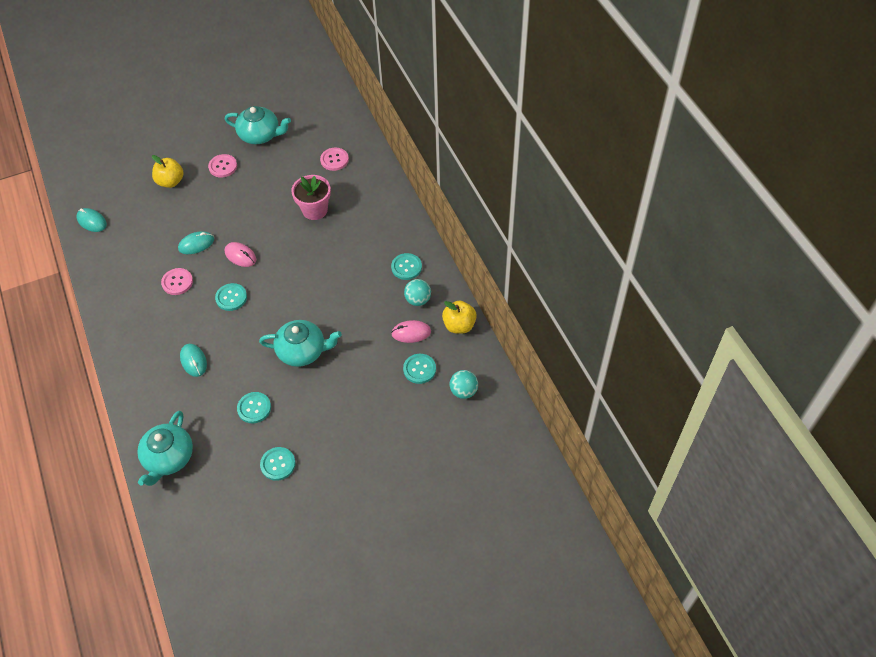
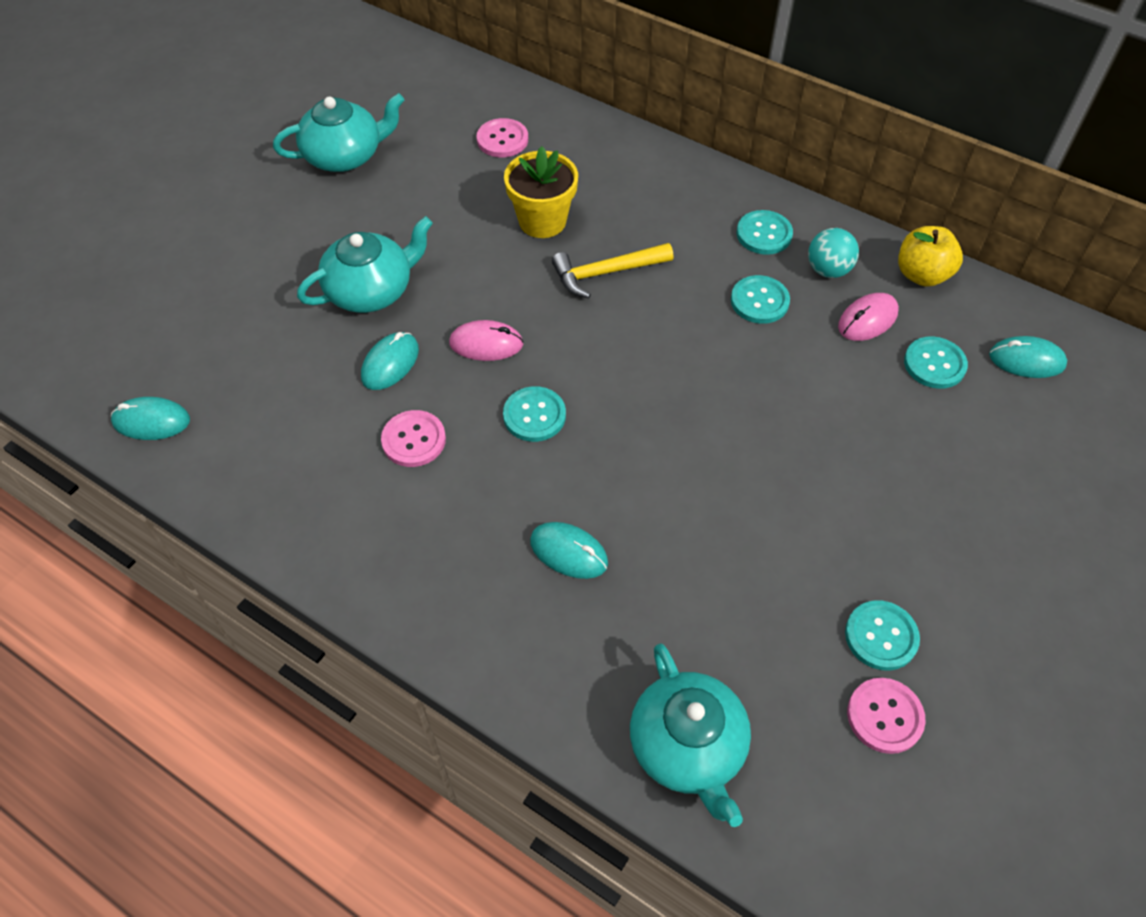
camera: 35 degrees left, 0 degrees up
yellow apple [152,155,184,188] -> none
pink button [208,154,237,178] -> pink button moved to [847,678,926,754]
turquoise button [237,392,271,423] -> turquoise button moved to [731,275,790,324]
turquoise teapot [259,320,342,367] -> turquoise teapot moved to [297,216,433,313]
pink flower pot [291,175,331,220] -> yellow flower pot [504,146,578,238]
turquoise ball [450,370,478,399] -> turquoise mouse [989,336,1067,378]
none -> yellow hammer [552,243,673,298]

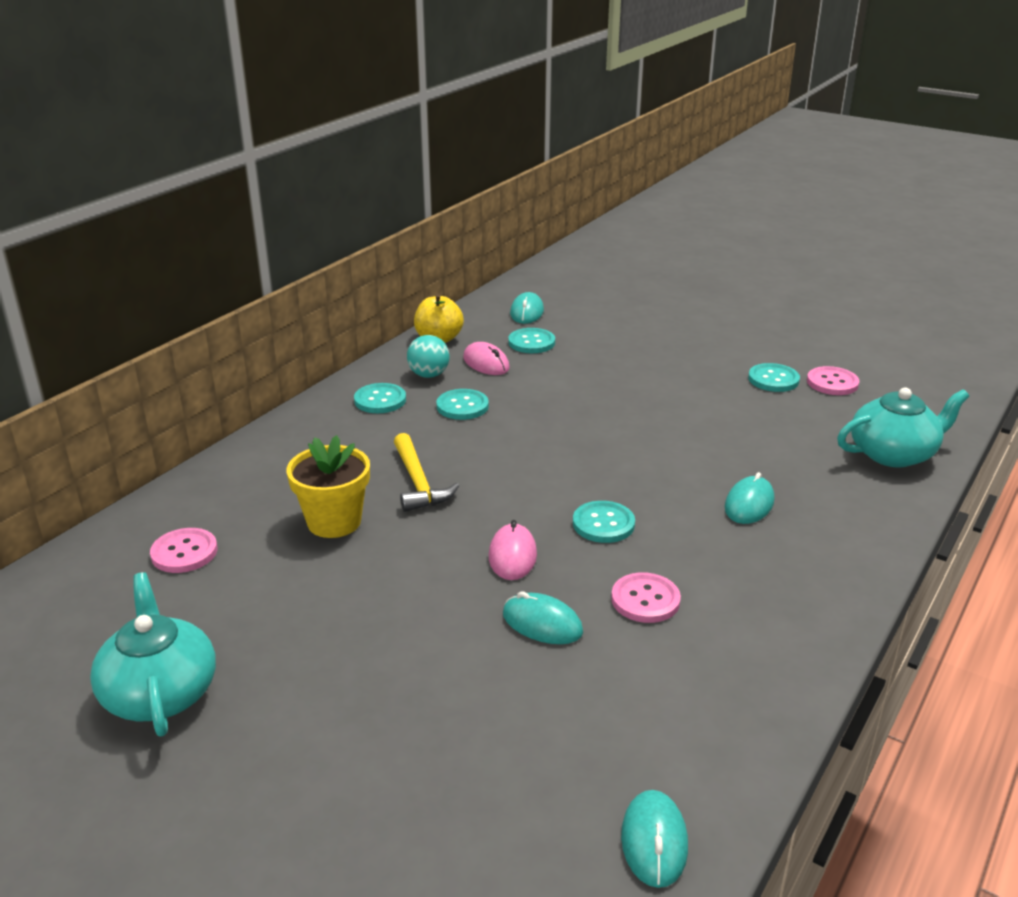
camera: 90 degrees left, 25 degrees down
turquoise teapot [297,216,433,313] -> none

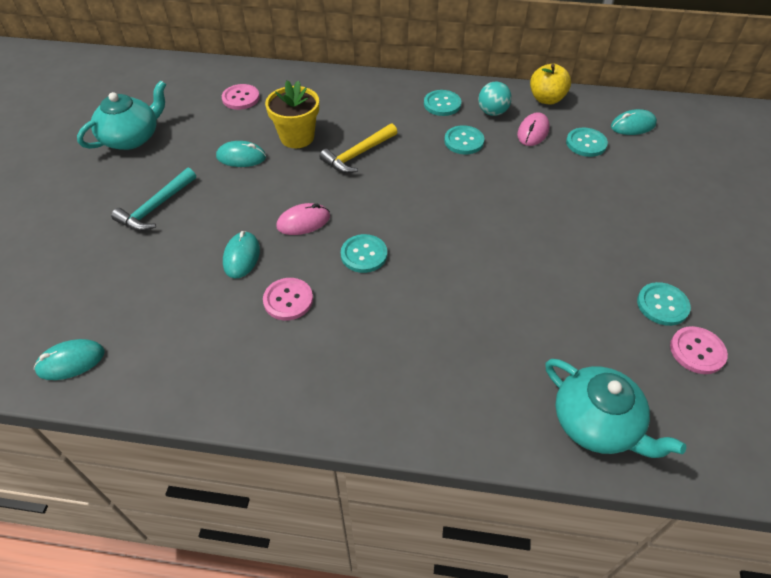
camera: 65 degrees right, 20 degrees up
turquoise mouse [725,472,774,524] -> turquoise mouse moved to [216,141,266,167]
none -> turquoise hammer [111,168,196,231]

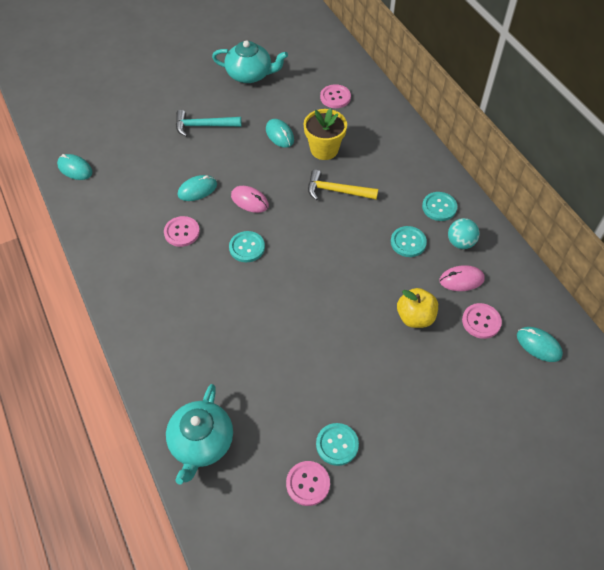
camera: 55 degrees right, 5 degrees up
yellow apple [530,64,571,105] -> yellow apple moved to [397,288,438,328]
turquoise button [566,128,608,157] -> pink button [462,303,502,339]

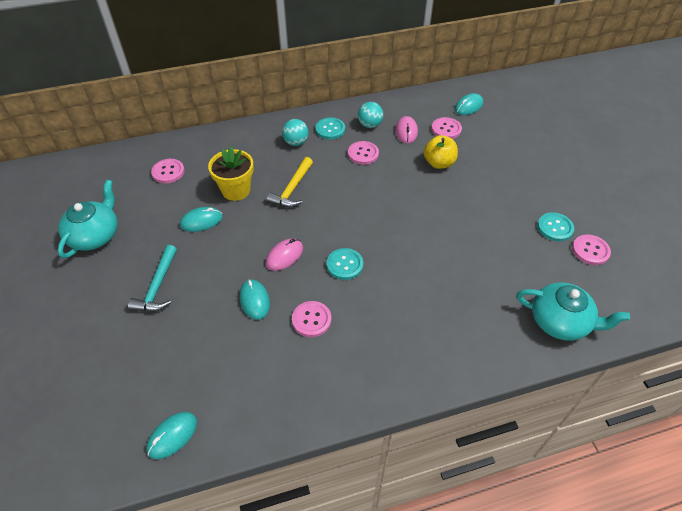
camera: 80 degrees left, 5 degrees down
turquoise button [391,226,427,257] -> pink button [348,141,379,165]
none -> turquoise ball [282,119,309,146]

